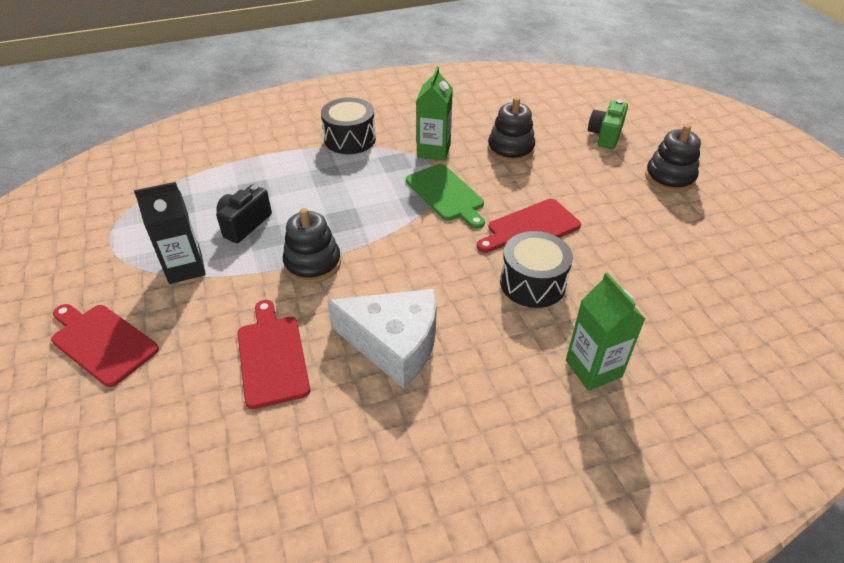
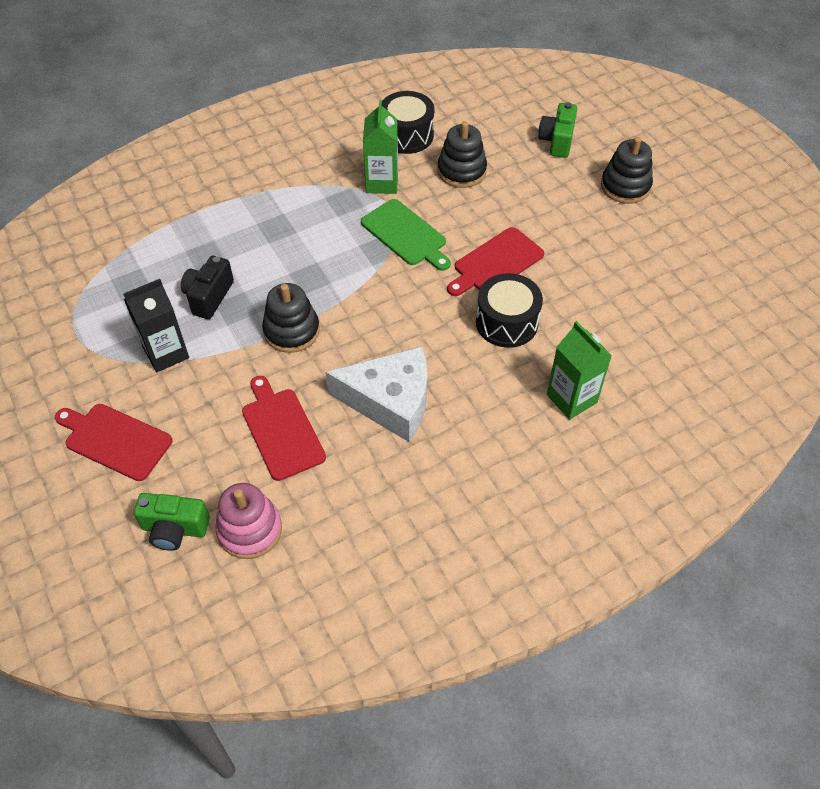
camera: 10 degrees left, 10 degrees up
black drum [321,98,376,154] -> black drum moved to [382,91,434,154]
none -> green camera [134,493,210,551]
none -> pink stacking toy [215,483,282,559]

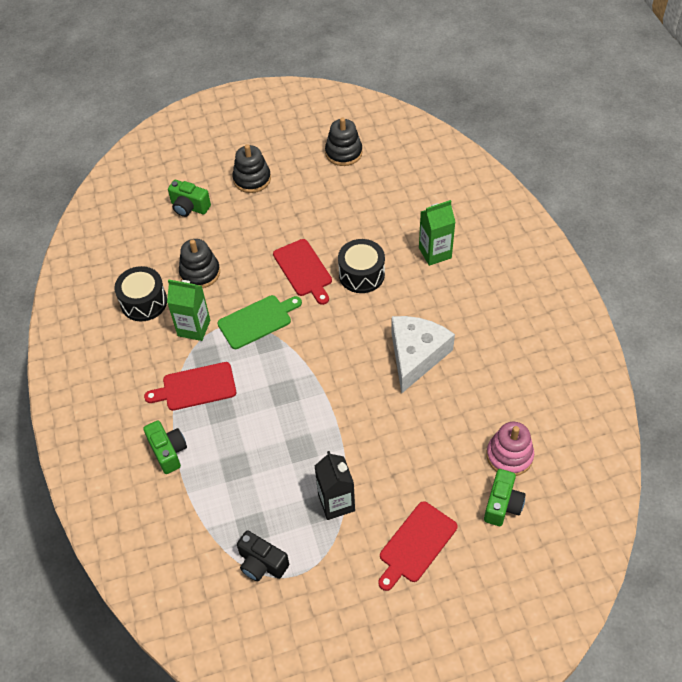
camera: 75 degrees left, 0 degrees up
black camera [181,256,234,319] -> black camera moved to [237,530,289,581]
red cutting board [242,376,326,481] -> red cutting board moved to [144,362,236,411]
black stacking toy [262,283,320,353] -> black stacking toy moved to [325,118,363,166]
none -> green camera [143,420,187,474]

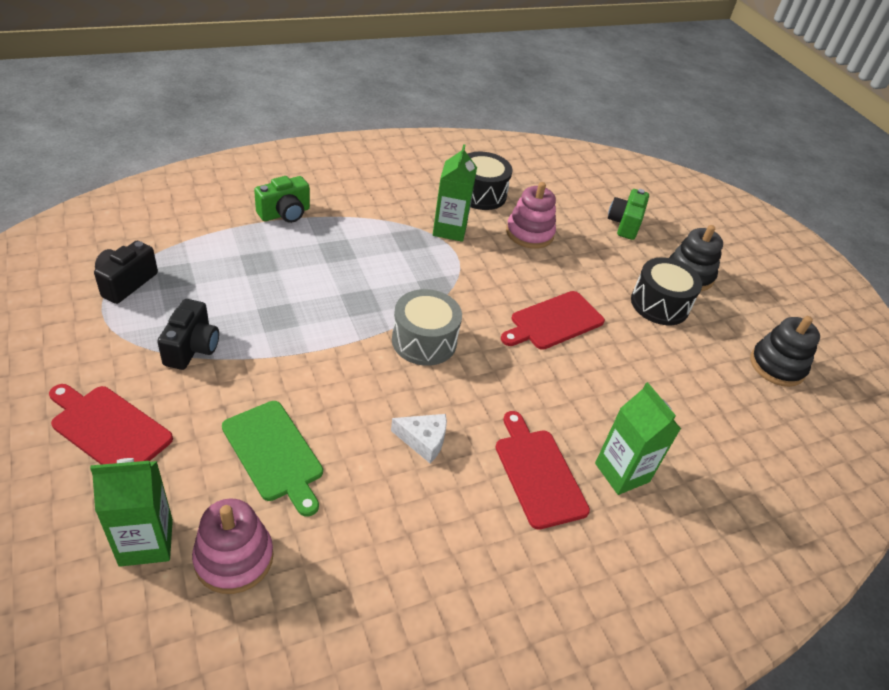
camera: 75 degrees right, 10 degrees down
red cutting board [144,362,236,411] -> red cutting board moved to [495,411,590,530]
black stacking toy [179,239,220,288] -> pink stacking toy [506,182,556,248]
green cutting board [218,295,302,349] -> green cutting board moved to [222,401,323,517]
black carton [315,451,355,520] -> black camera [157,299,219,370]
black drum [338,239,385,293] -> black drum moved to [631,257,702,325]
white cheese [391,316,455,393] -> white cheese [391,414,447,463], size x0.49
green camera [484,469,526,526] -> green carton [90,458,173,567]
none -> grey drum [392,289,462,366]

